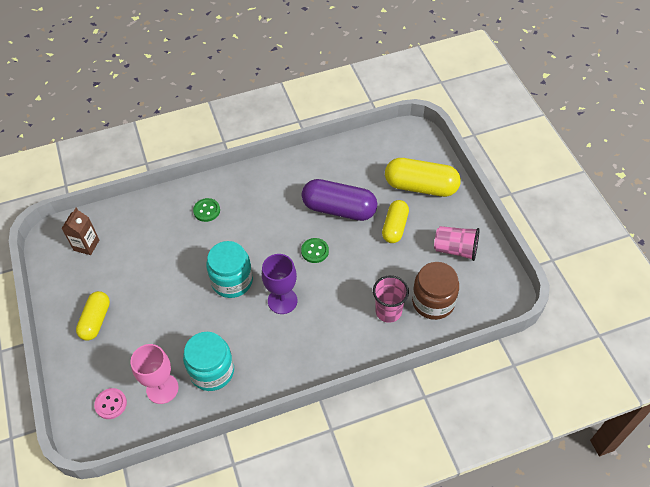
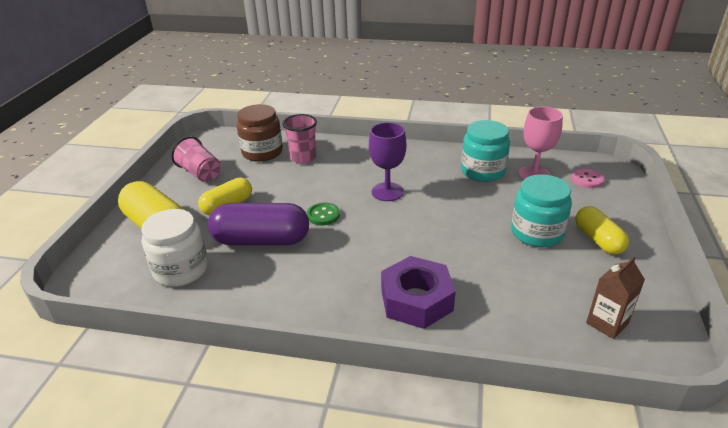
camera: 150 degrees left, 20 degrees down
yellow capsule [76,291,110,340] -> yellow capsule turned 60 degrees counterclockwise [575,206,629,255]
green button [193,198,220,222] -> purple nut [381,256,456,329]
turquoise jar [206,241,253,298] -> turquoise jar moved to [511,174,572,247]
purple capsule [302,179,377,221] -> purple capsule turned 45 degrees counterclockwise [208,203,309,245]
none -> white jar [141,209,208,287]

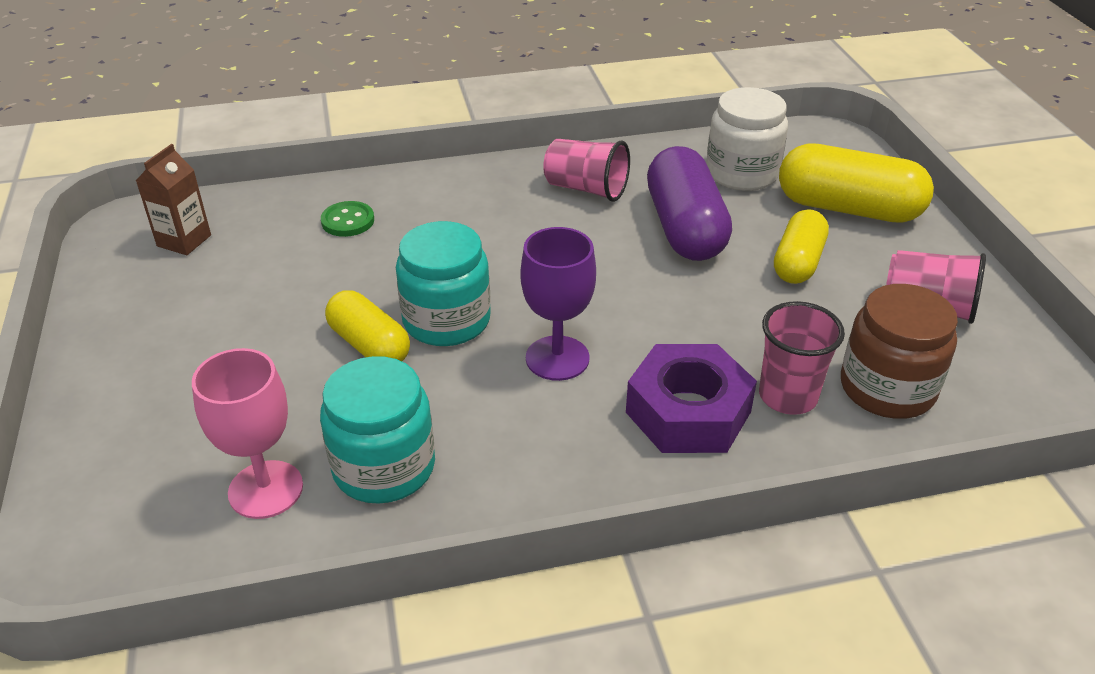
camera: 155 degrees right, 5 degrees up
purple capsule [208,203,309,245] -> purple capsule turned 75 degrees counterclockwise [647,146,732,261]
green button [307,203,340,225] -> green button moved to [321,201,374,237]
purple nut [381,256,456,329] -> purple nut moved to [626,344,757,453]
turquoise jar [511,174,572,247] -> turquoise jar moved to [396,221,491,346]
pink button [571,168,604,188] -> none
yellow capsule [575,206,629,255] -> yellow capsule moved to [325,290,410,361]
none -> pink cup [543,139,630,202]

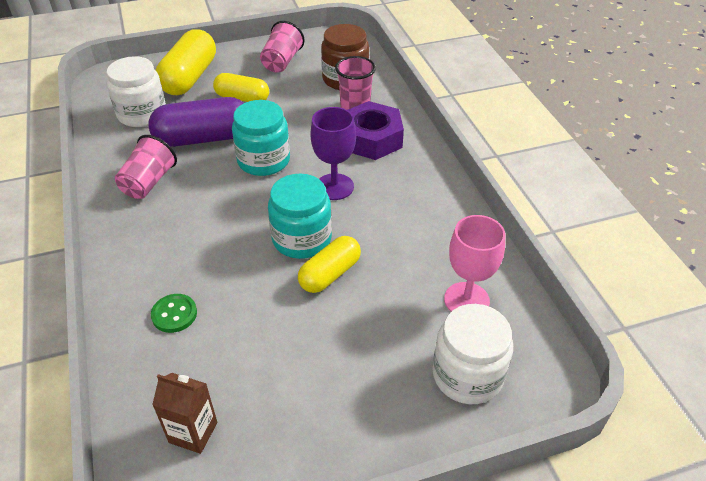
camera: 95 degrees left, 5 degrees up
turquoise jar [320,356,435,504] -> turquoise jar moved to [232,100,290,176]
none -> white jar [433,304,513,404]

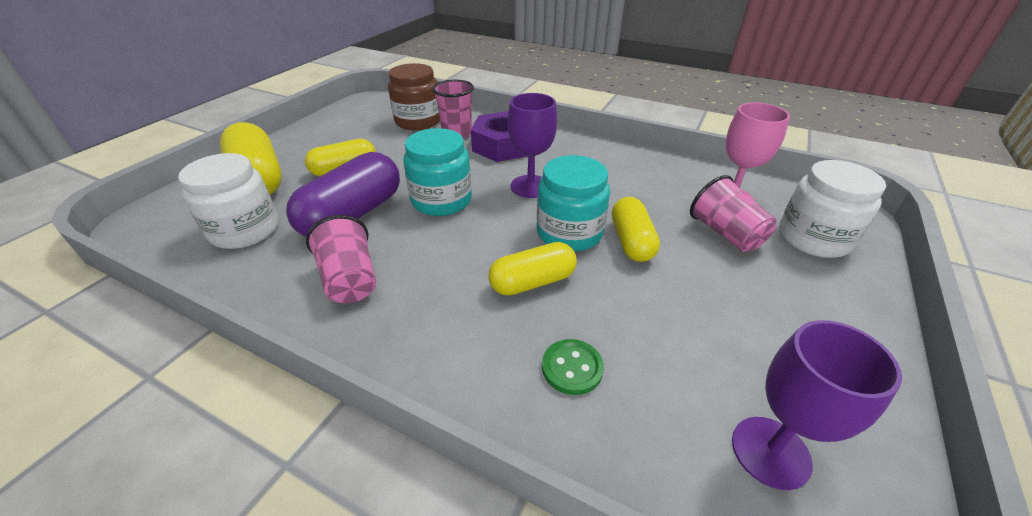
camera: 45 degrees left, 5 degrees down
brown carton [152,373,217,454] -> purple goblet [732,320,902,490]
pink cup [260,21,305,72] -> pink cup moved to [690,175,776,252]
none -> yellow capsule [488,242,577,296]

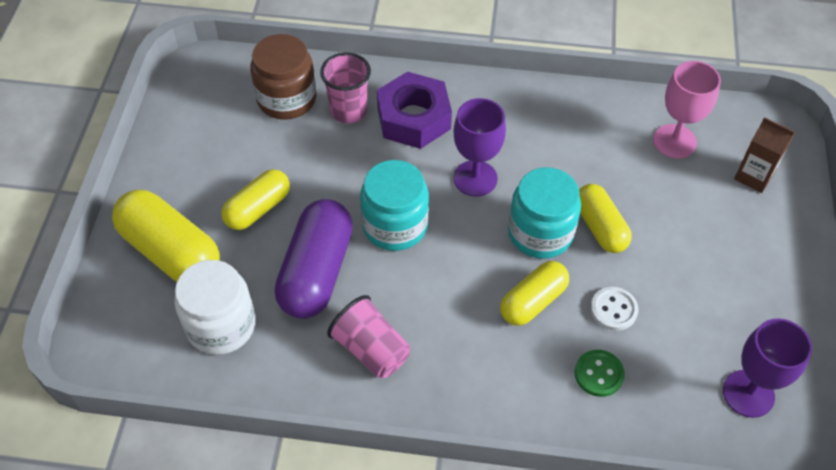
camera: 20 degrees left, 15 degrees up
pink cup [690,175,776,252] -> none
white jar [779,160,886,258] -> brown carton [734,117,795,193]
none -> white button [590,287,638,331]

